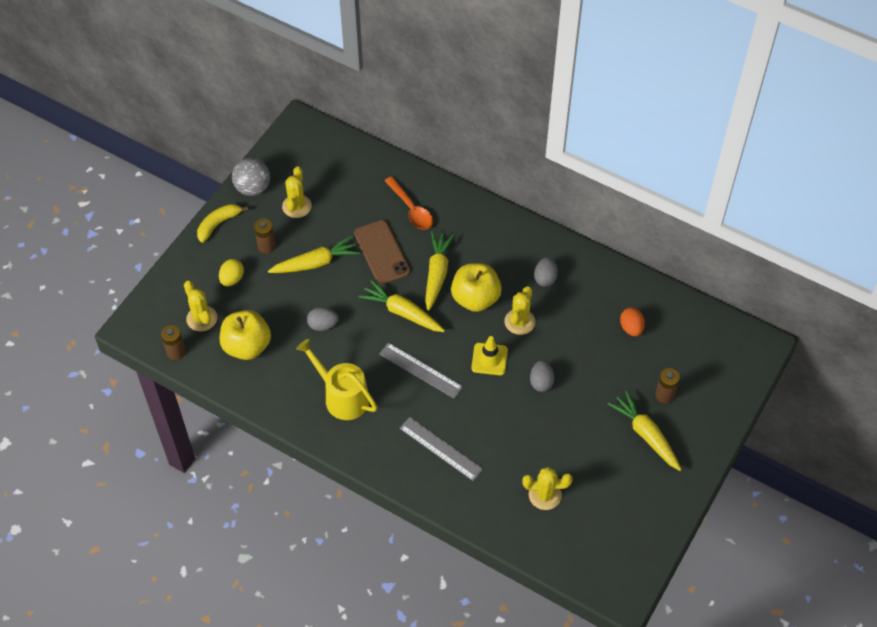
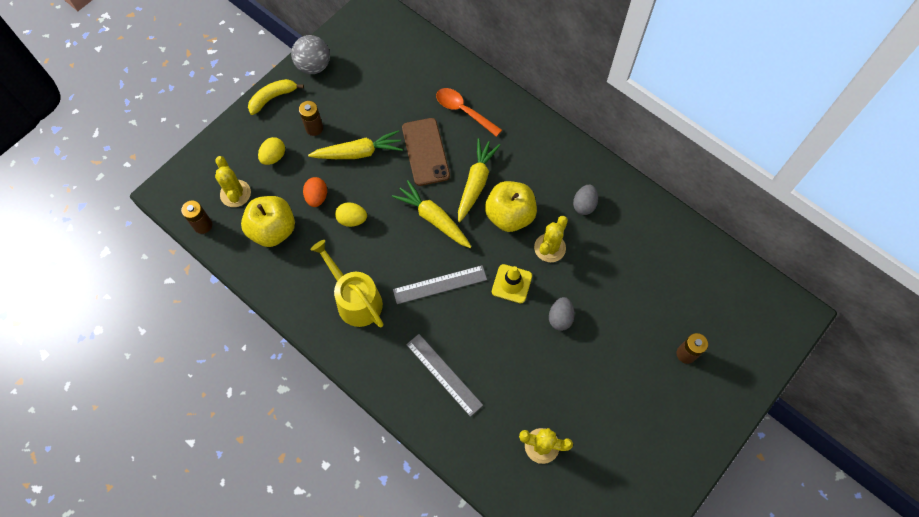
camera: 10 degrees right, 10 degrees up
yellow cactus [282,166,312,218] -> none
grey egg [307,307,339,331] -> yellow egg [335,202,367,227]
grey ruler [379,343,463,399] -> grey ruler turned 60 degrees counterclockwise [393,265,487,304]
orange spoon [385,176,433,230] -> orange spoon turned 150 degrees clockwise [436,88,502,137]
yellow carrot [608,391,681,471] -> none
orange egg [620,307,645,336] -> orange egg moved to [303,177,327,207]

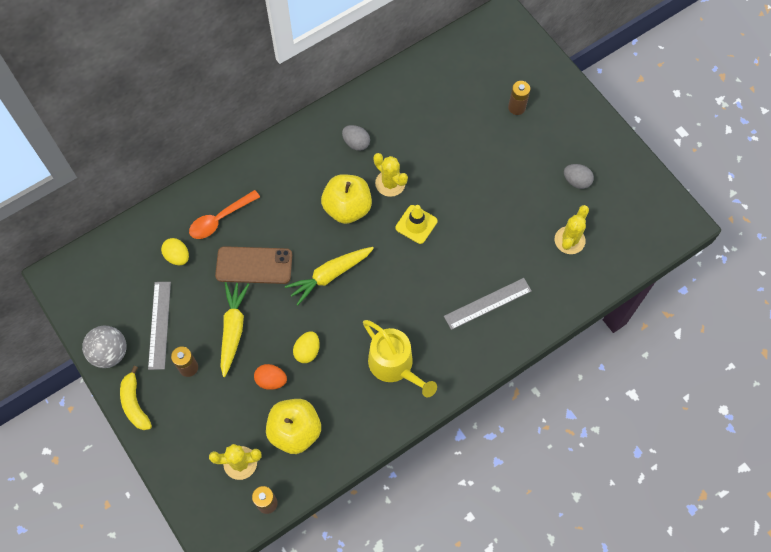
camera: 75 degrees left, 0 degrees up
yellow egg [258,137,285,165] -> yellow egg moved to [161,238,189,265]
yellow watering can [310,240,383,328] -> yellow watering can turned 105 degrees counterclockwise [363,320,437,397]
grey ruler [393,265,487,304] -> grey ruler moved to [148,282,171,370]
yellow carrot [458,138,500,222] -> none
grey egg [549,297,575,331] -> grey egg moved to [564,164,594,189]

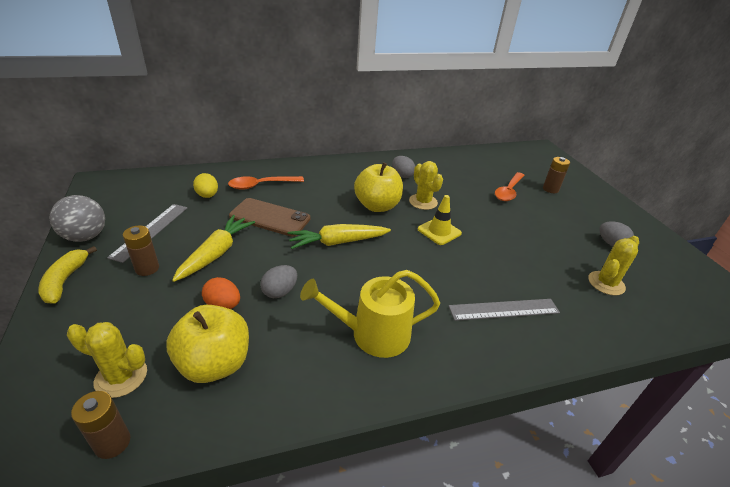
camera: 15 degrees right, 30 degrees down
yellow egg [293,331,320,363] -> grey egg [260,265,297,298]
yellow watering can [363,320,437,397] -> yellow watering can turned 105 degrees clockwise [300,270,440,358]
none -> orange spoon [495,172,525,201]

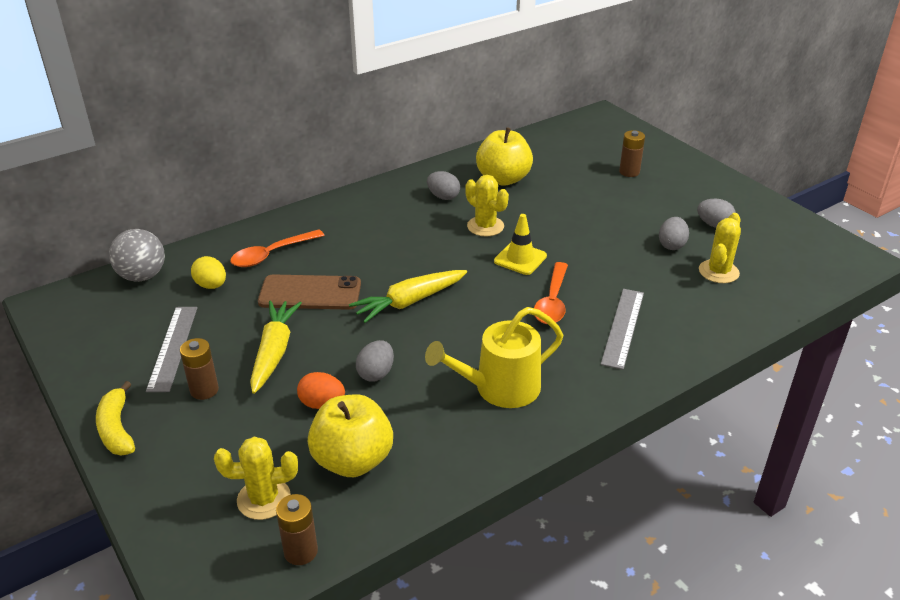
camera: 15 degrees left, 0 degrees up
grey ball [49,195,105,242] -> grey ball moved to [109,229,165,282]
yellow apple [354,162,403,212] -> yellow apple moved to [476,127,533,186]
grey ruler [449,299,560,321] -> grey ruler turned 45 degrees counterclockwise [601,289,644,370]
orange spoon [495,172,525,201] -> orange spoon moved to [534,262,568,324]
none -> grey egg [659,217,689,250]

